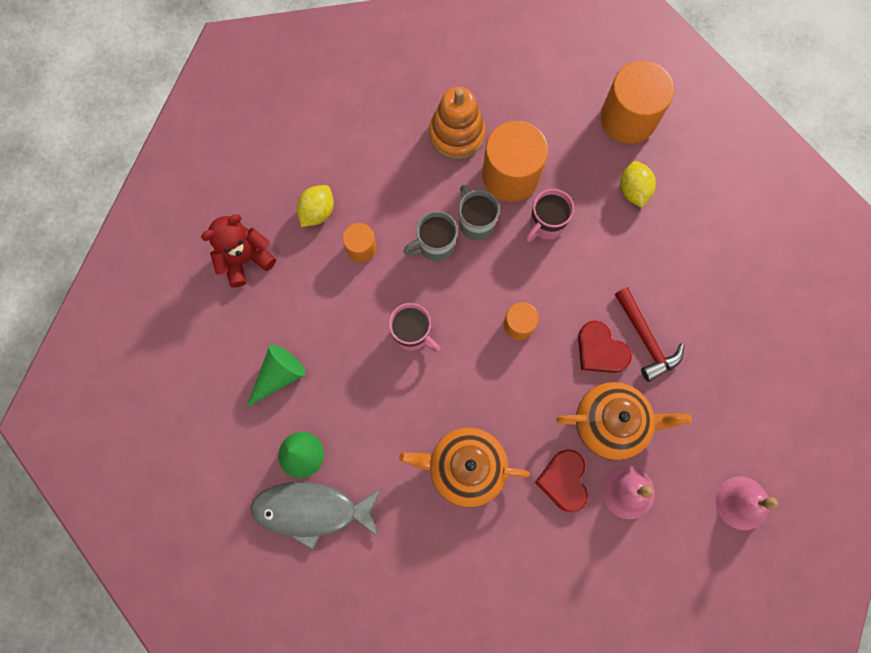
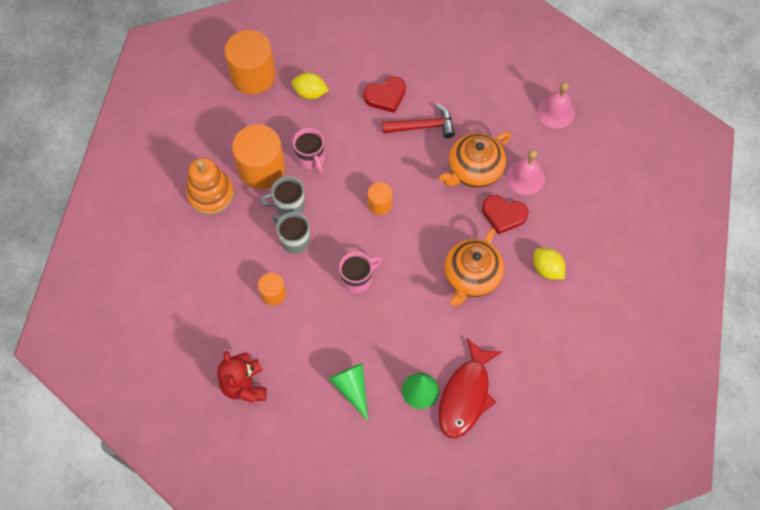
camera: 70 degrees left, 10 degrees down
grey fish [250,482,381,550] -> red fish [439,338,502,438]
yellow lemon [297,185,334,227] -> yellow lemon moved to [534,248,565,280]
grey mug [403,211,458,261] -> grey mug turned 135 degrees clockwise [272,212,310,254]
orange teapot [556,382,692,460] -> orange teapot turned 150 degrees counterclockwise [439,132,511,188]
red heart [578,321,632,373] -> red heart moved to [364,76,406,113]

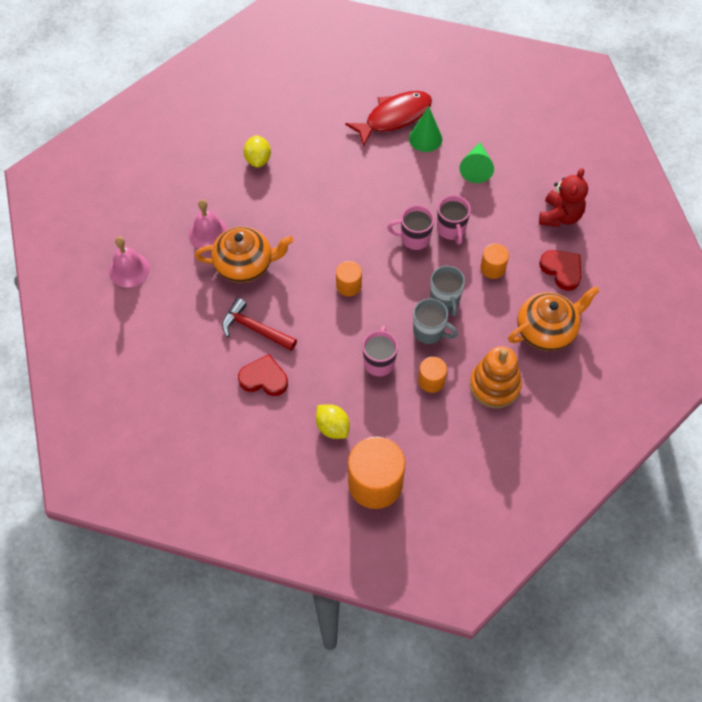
camera: 145 degrees left, 5 degrees down
orange cylinder [232,124,285,189] -> orange cylinder [418,357,447,393], size x0.52
orange teapot [444,228,504,306] -> orange teapot moved to [508,286,599,351]
red heart [482,195,528,234] -> red heart moved to [539,250,581,291]
none -> pink mug [437,195,471,244]

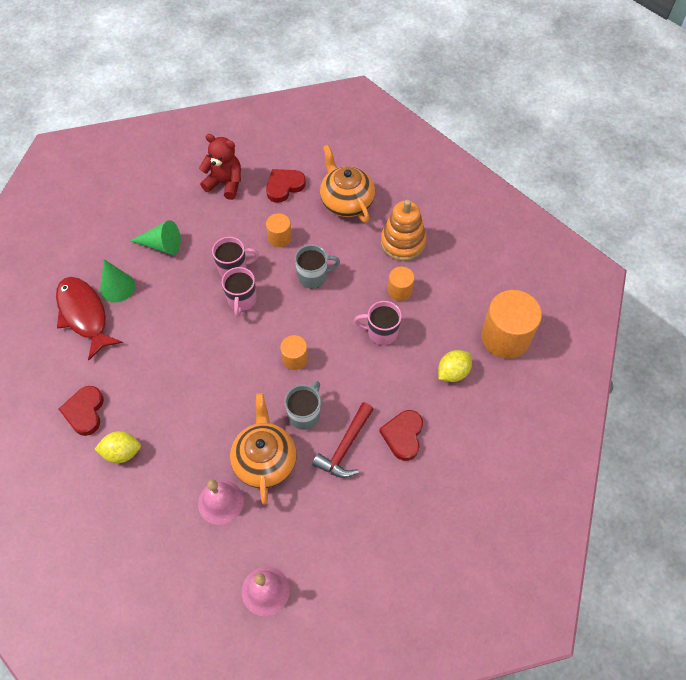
camera: 90 degrees left, 0 degrees up
grey mug [413,299,458,344] -> grey mug moved to [285,381,321,430]
none -> red heart [59,386,104,436]

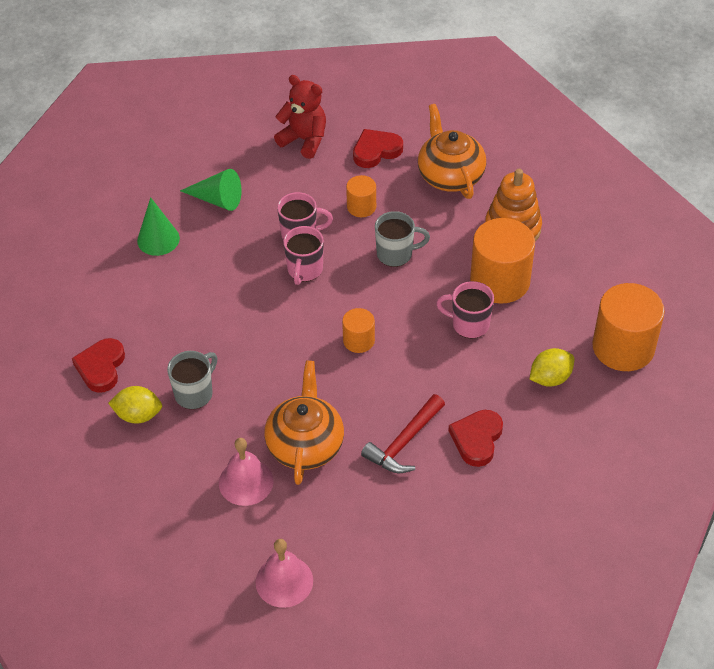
camera: 10 degrees right, 10 degrees down
red fish [56,277,123,360] -> none
grey mug [285,381,321,430] -> grey mug moved to [167,351,217,409]
orange cylinder [388,267,414,301] -> orange cylinder [470,218,535,304], size x1.94

